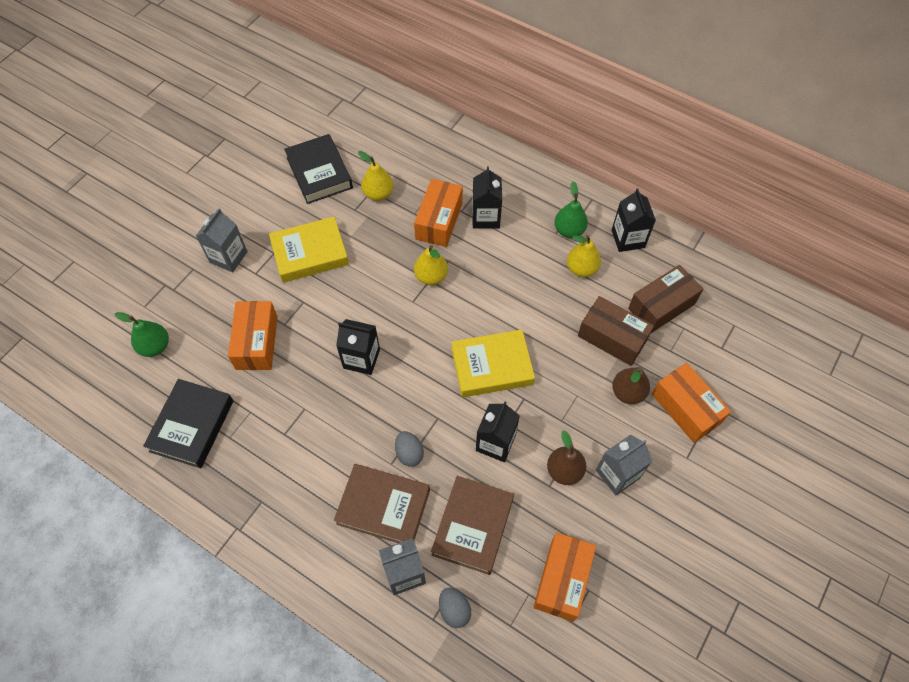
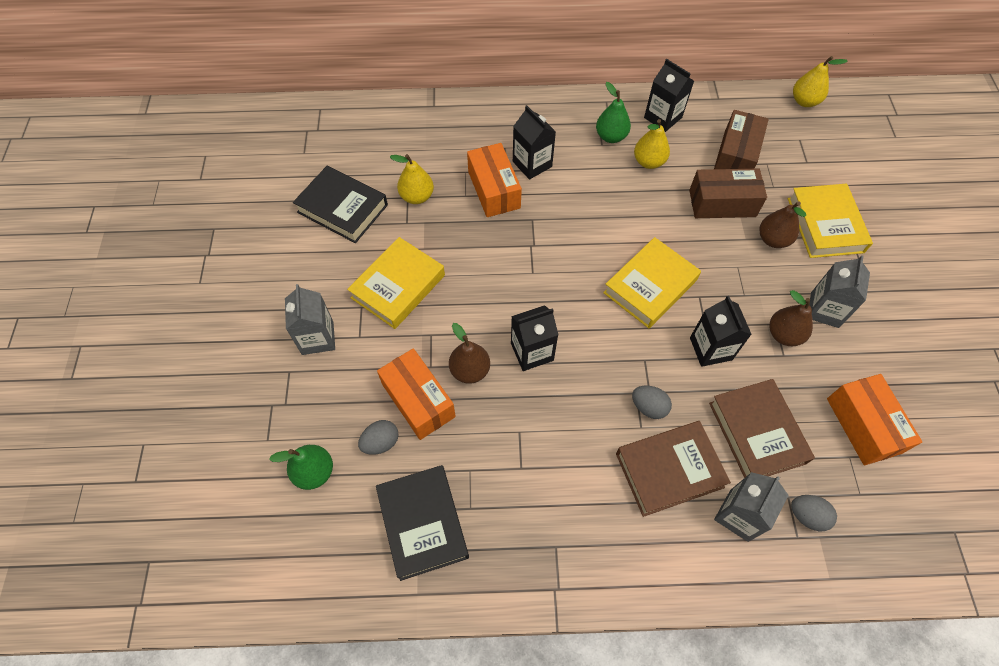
camera: 35 degrees left, 0 degrees up
yellow pear [414,245,448,285] -> yellow pear moved to [793,56,848,107]
orange box [652,363,731,443] -> yellow book [788,183,873,258]
none -> grey egg [358,420,399,455]
none -> brown pear [449,323,490,384]

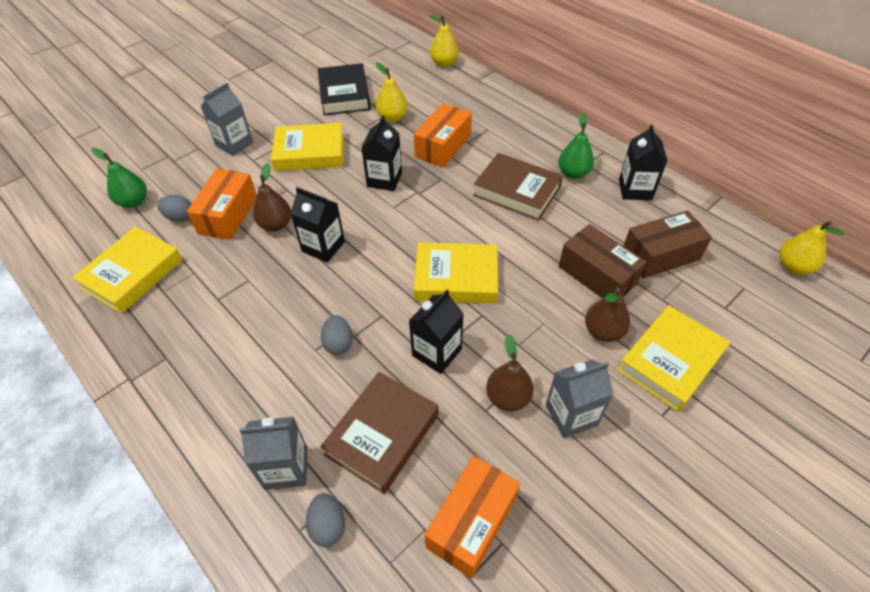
camera: 50 degrees right, 10 degrees down
black book [376,465,469,581] -> yellow book [72,226,183,314]
black carton [513,105,556,180] -> black carton moved to [361,115,402,191]
brown book [616,421,731,517] -> brown book moved to [473,153,563,221]
yellow pear [634,119,670,169] -> yellow pear moved to [429,15,459,67]

